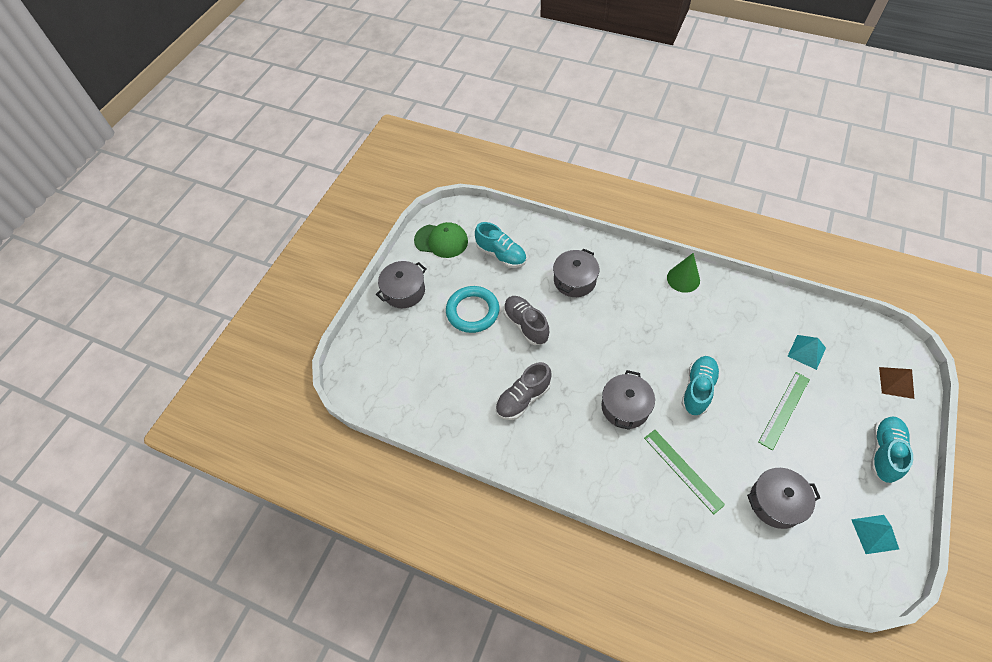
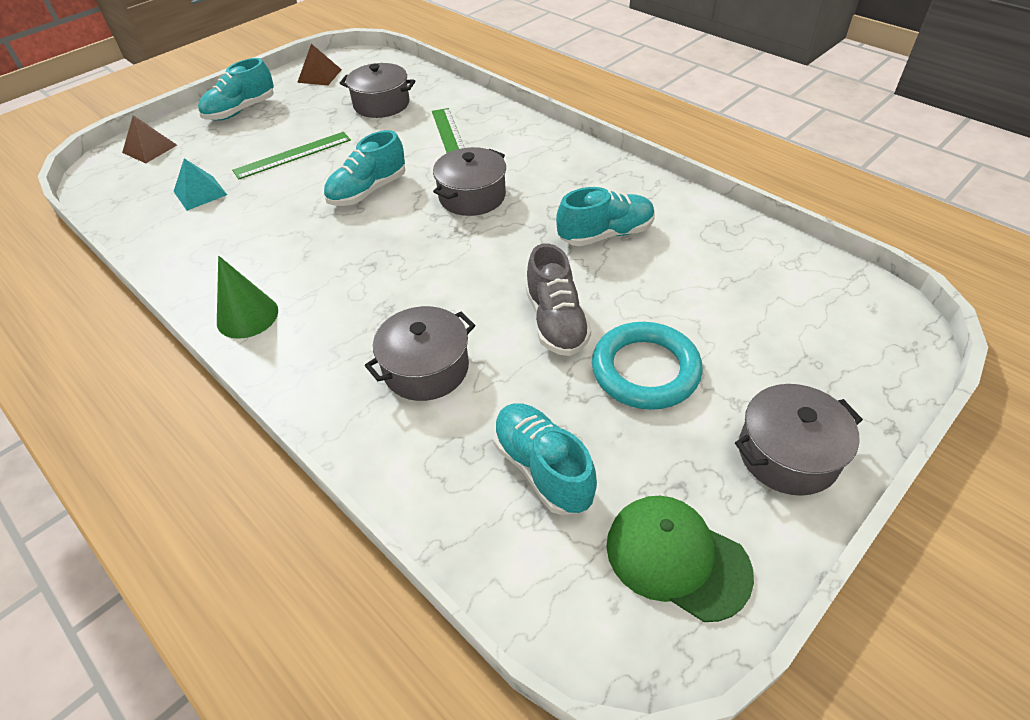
camera: 160 degrees left, 10 degrees down
grey shoe [496,362,552,420] -> turquoise shoe [556,187,655,246]
turquoise pyramid [851,515,899,554] -> brown pyramid [297,44,342,85]

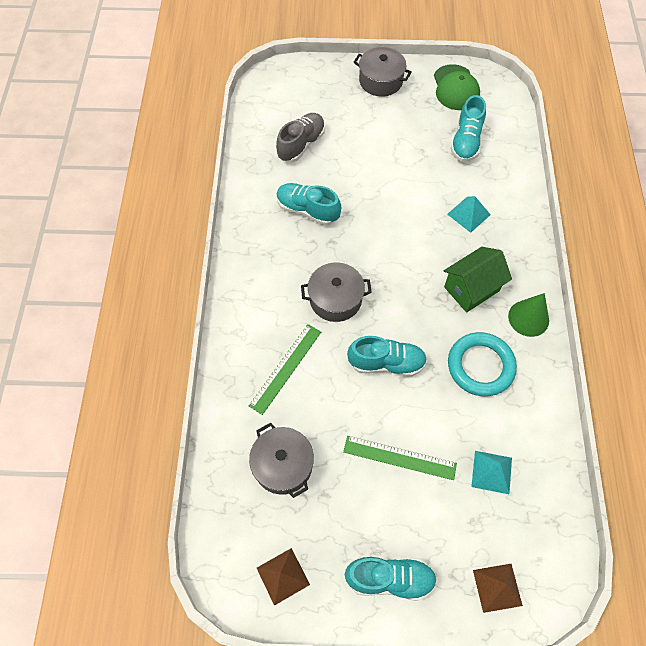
camera: 135 degrees left, 15 degrees up
grey pot [365,306,475,401] -> turquoise pyramid [447,196,491,233]
grey shoe [526,243,591,356] -> grey shoe moved to [276,113,325,162]
turquoise ring [592,322,703,410] -> turquoise ring moved to [448,332,517,396]
none -> green house [444,247,512,313]

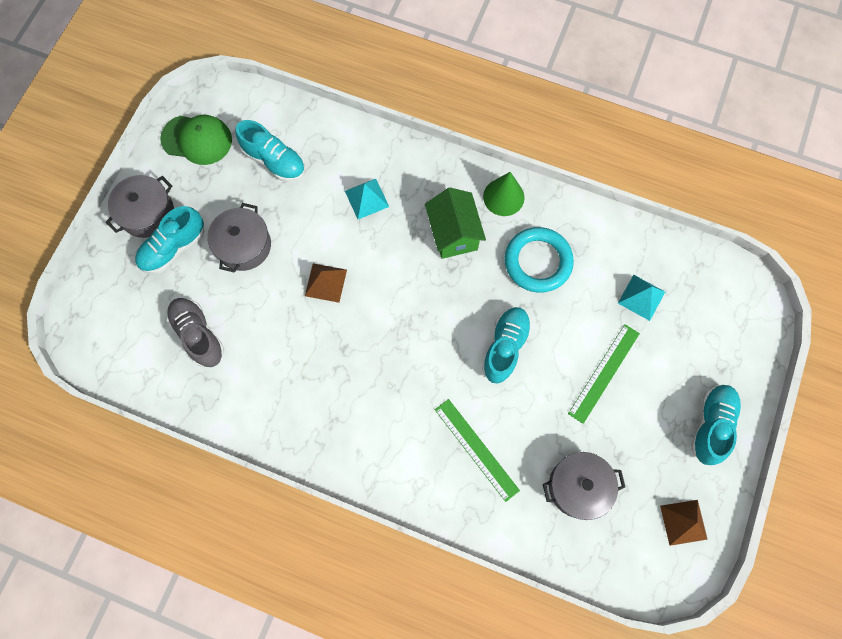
camera: 70 degrees left, 10 degrees up
turquoise shoe [276,183,341,225] -> turquoise shoe moved to [135,206,205,274]
grey pot [301,262,372,322] -> grey pot moved to [207,203,271,273]
brown pyramid [473,564,523,613] -> brown pyramid moved to [305,263,347,303]

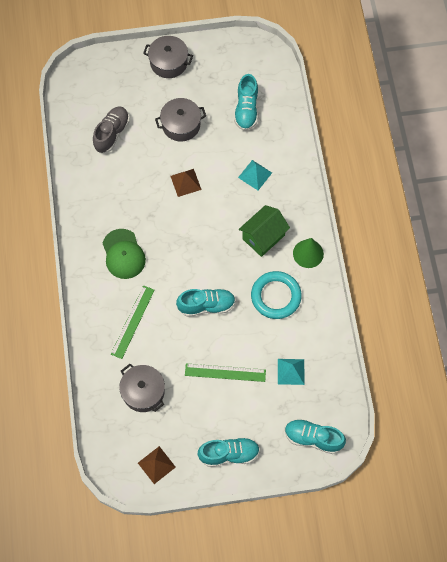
camera: 60 degrees right, 5 degrees down
turquoise shoe [135,206,205,274] -> turquoise shoe moved to [285,418,346,454]
green cap [160,115,232,165] -> green cap moved to [103,229,146,279]

